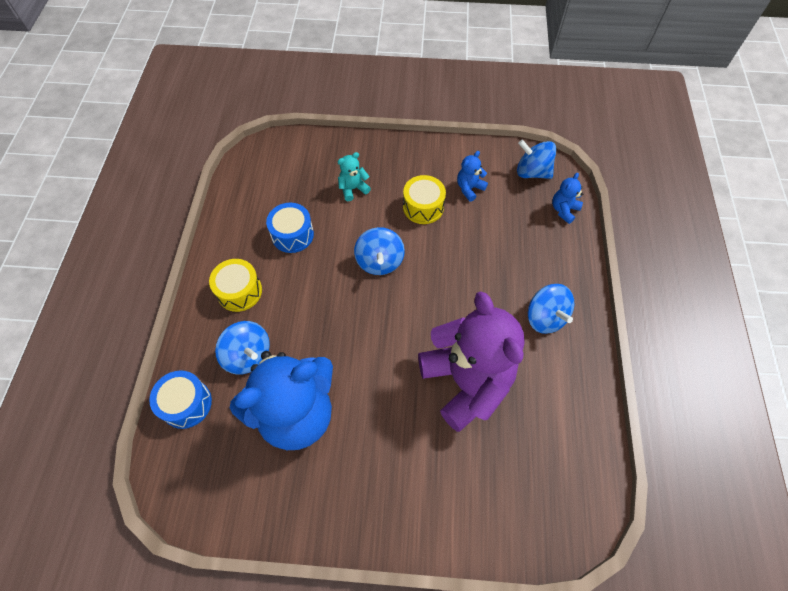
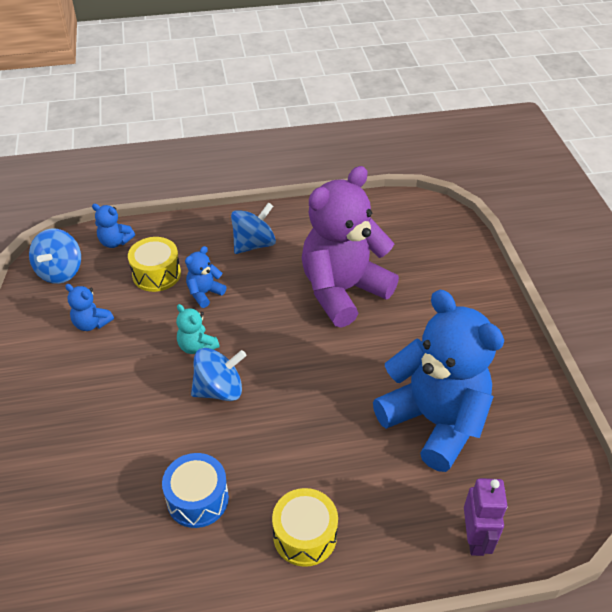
camera: 105 degrees left, 15 degrees down
blue drum [149,370,212,429] -> purple robot [464,478,507,556]
blue spinning top [215,321,270,375] -> none
turquoise teddy bear [338,152,371,201] -> turquoise teddy bear moved to [176,304,220,354]
yellow drum [403,175,446,224] -> yellow drum moved to [128,237,181,292]
none -> blue teddy bear [185,246,226,308]

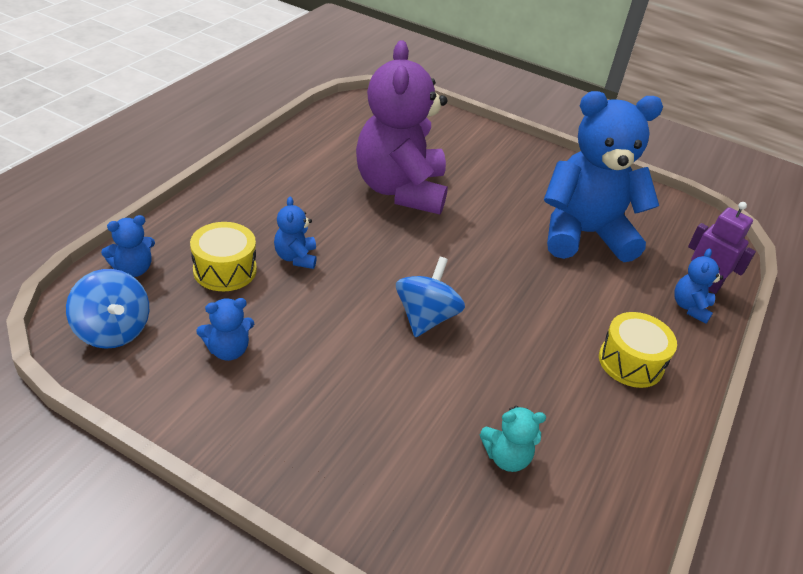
camera: 55 degrees left, 5 degrees down
blue drum [162,453,229,528] -> none
turquoise teddy bear [176,304,220,354] -> turquoise teddy bear moved to [480,406,546,472]
blue spinning top [231,202,276,254] -> none
none -> blue teddy bear [674,249,723,324]

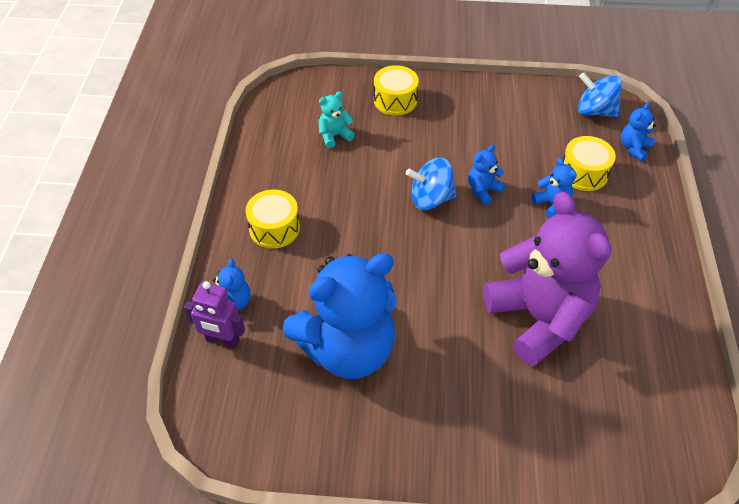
camera: 160 degrees right, 10 degrees up
blue teddy bear [196,298,254,361] -> blue teddy bear moved to [468,145,505,205]
blue spinning top [396,257,465,337] -> blue spinning top turned 90 degrees clockwise [406,157,457,210]
none -> yellow drum [374,65,419,115]

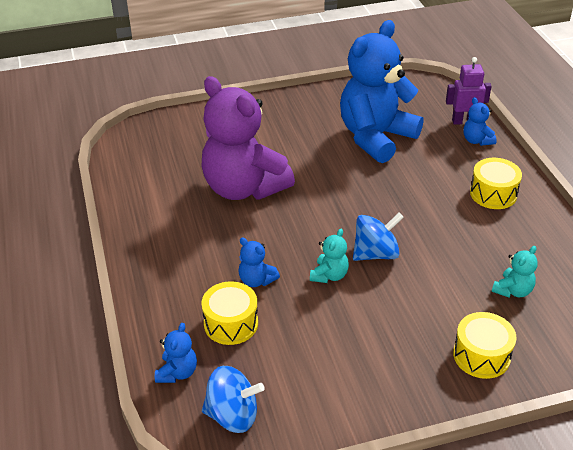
camera: 160 degrees right, 10 degrees down
blue teddy bear [468,145,505,205] -> turquoise teddy bear [310,229,349,283]

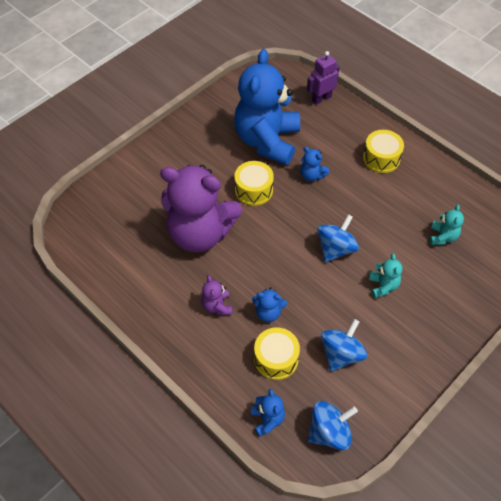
camera: 30 degrees left, 15 degrees up
turquoise teddy bear [310,229,349,283] -> turquoise teddy bear moved to [369,253,402,298]
yellow drum [453,312,517,379] -> yellow drum moved to [235,161,274,206]
blue teddy bear [463,97,497,146] -> blue teddy bear moved to [300,147,329,181]
none -> purple teddy bear [201,275,232,315]
none -> blue spinning top [321,319,367,372]

